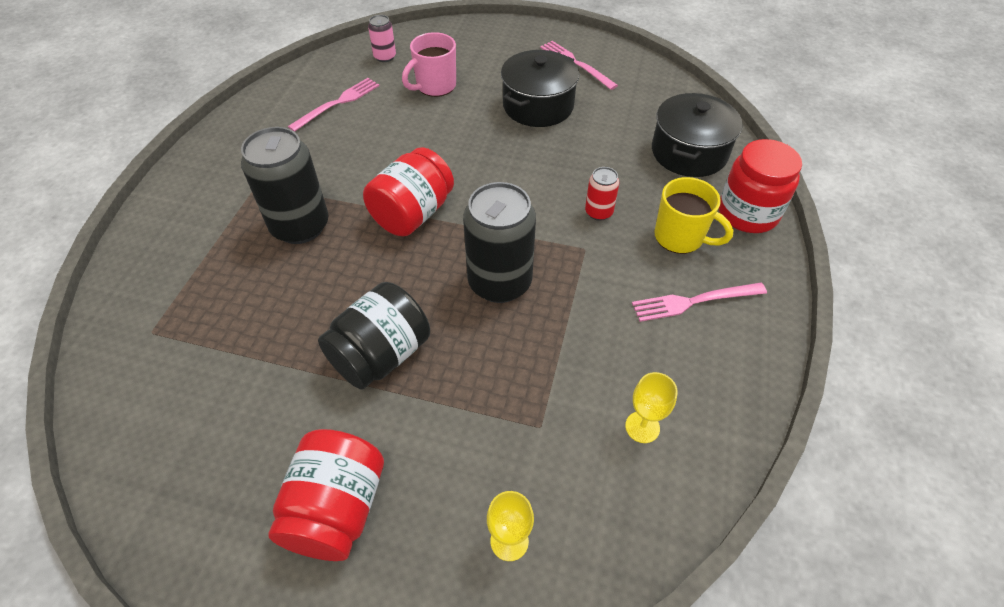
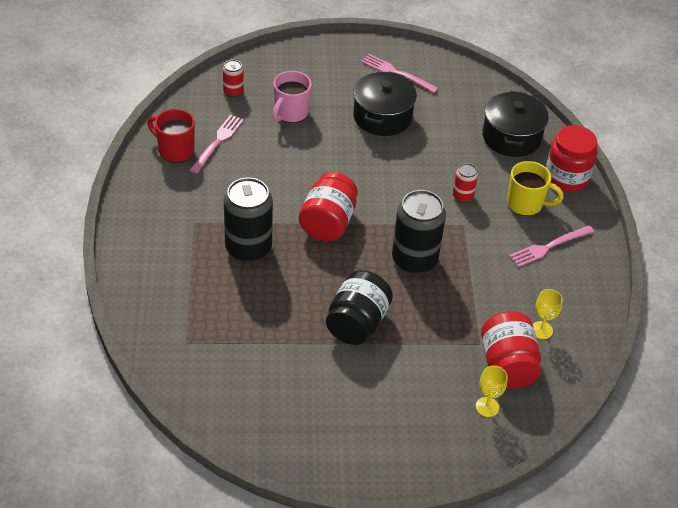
camera: 20 degrees left, 5 degrees down
red jar [268,429,384,561] -> red jar moved to [481,311,541,389]
pink can [368,15,396,62] -> red can [223,60,244,97]
none -> red mug [147,109,195,163]

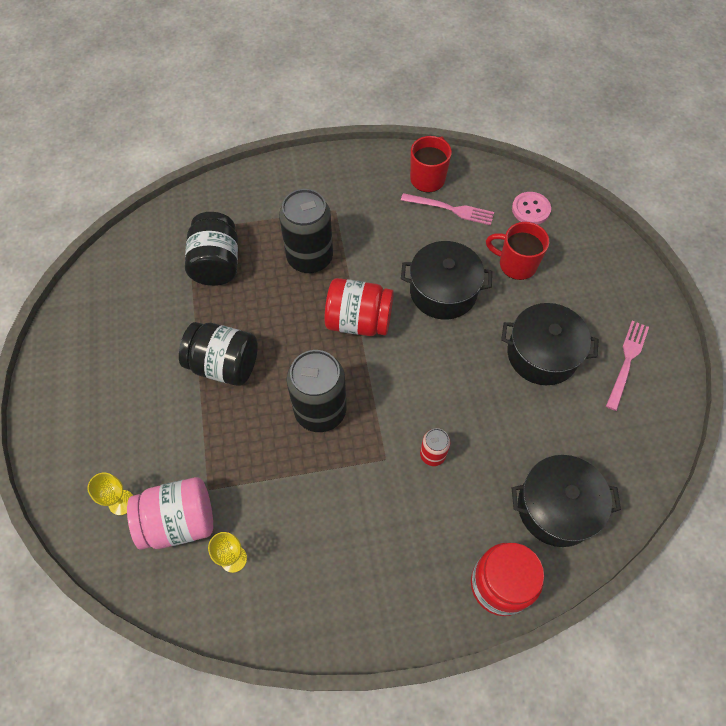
camera: 85 degrees right, 15 degrees up
red can [223,60,244,97] -> pink button [512,192,551,225]
pink mug [272,71,312,123] -> red mug [486,222,549,280]
red jar [481,311,541,389] -> pink jar [127,477,213,550]
yellow mug [507,161,564,216] -> none
pink fork [509,225,594,267] -> none
none -> black jar [185,212,238,286]
none -> black pot [401,241,492,320]

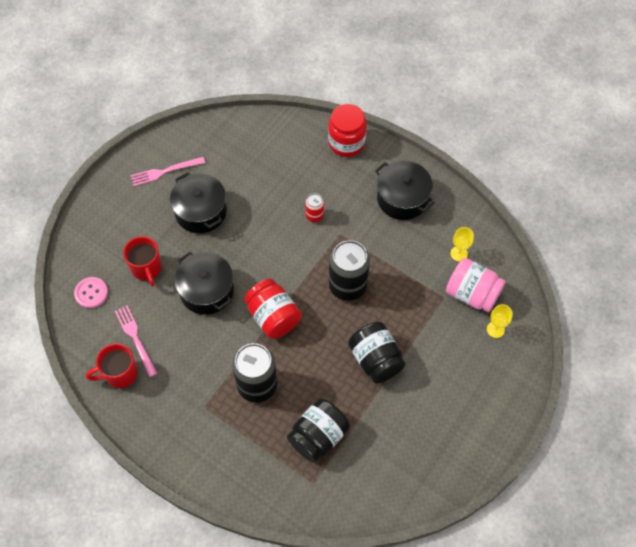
camera: 135 degrees left, 0 degrees up
black pot [512,455,621,547] -> black pot moved to [375,161,435,220]

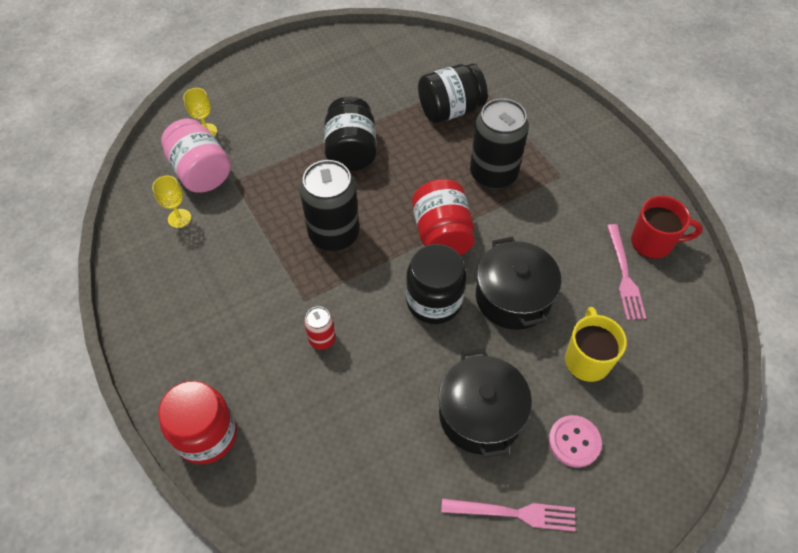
camera: 155 degrees left, 5 degrees down
pink button [74,277,108,308] -> pink button moved to [548,415,602,468]
red mug [123,236,162,287] -> yellow mug [565,307,627,382]
black pot [375,161,435,220] -> none
none -> black jar [406,244,466,324]

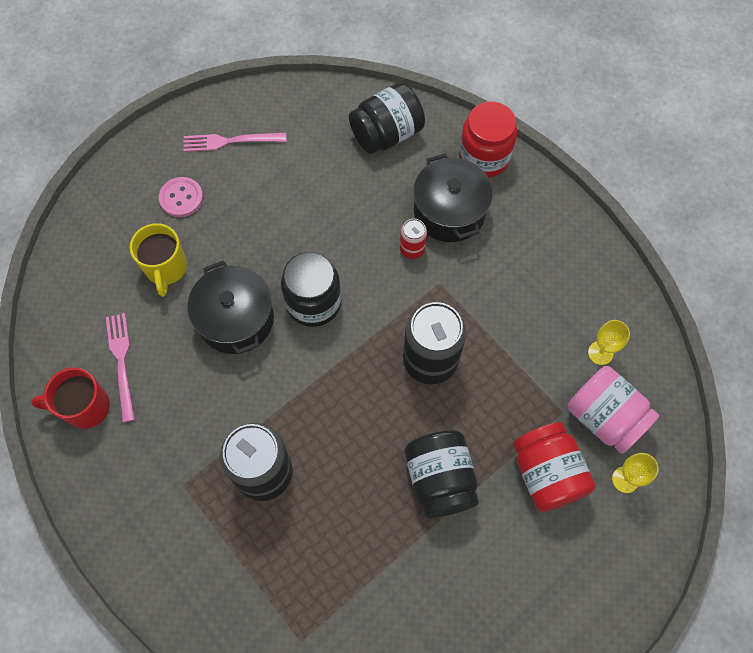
camera: 170 degrees right, 10 degrees up
red jar [412,179,474,255] -> red jar moved to [513,422,596,512]
black jar [418,63,488,123] -> black jar moved to [349,82,425,154]
black pot [439,349,532,458] -> black pot moved to [413,153,493,242]

